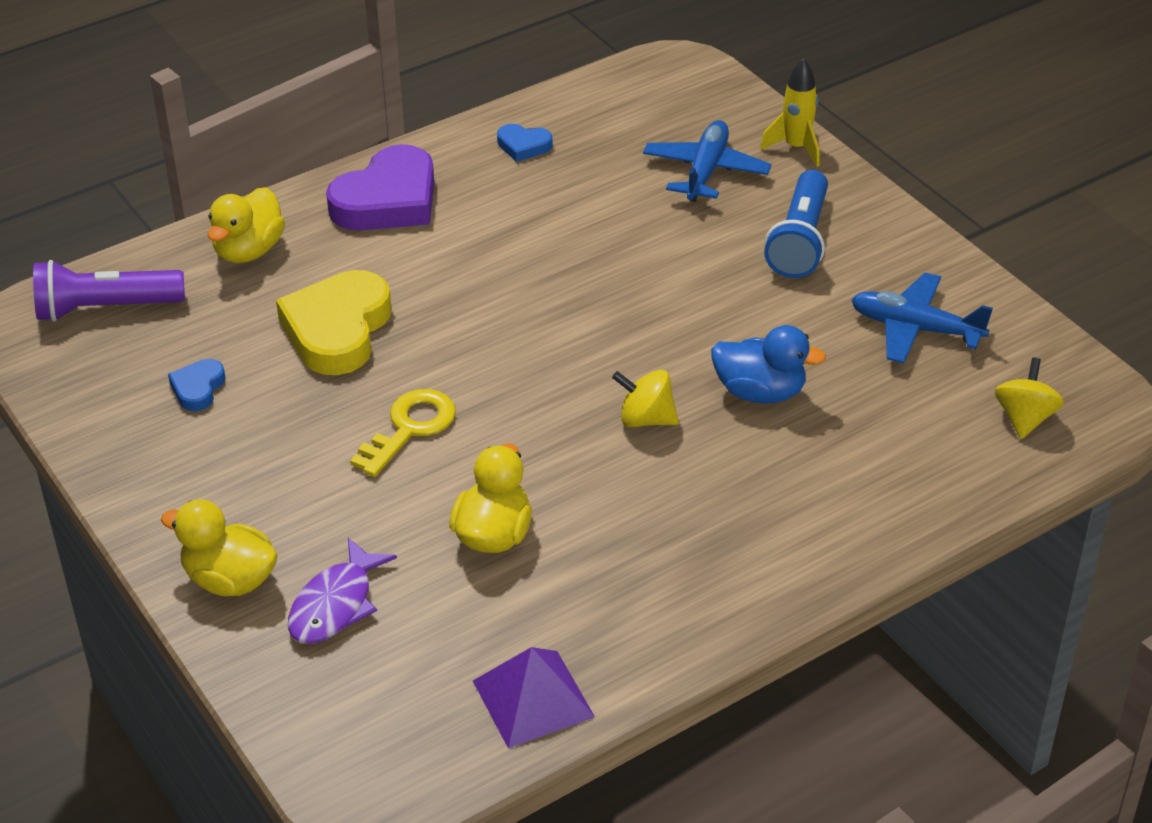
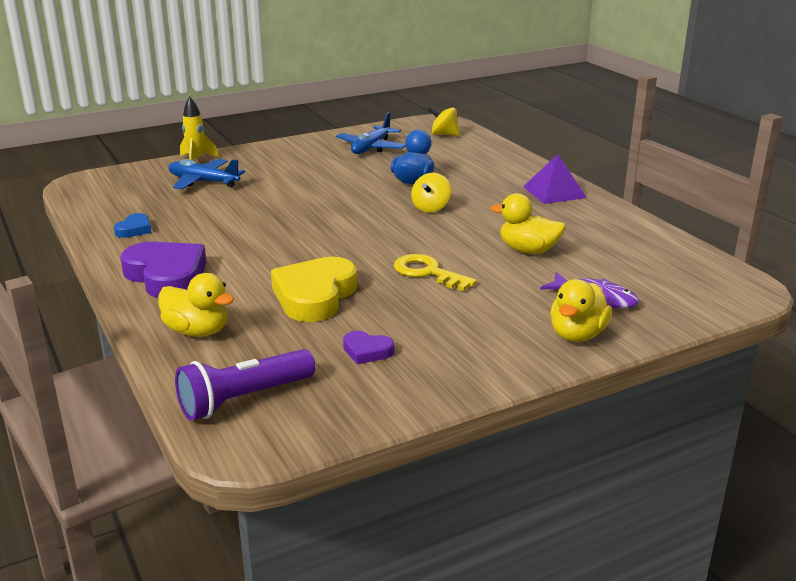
camera: 85 degrees left, 15 degrees down
purple flashlight [33,260,185,322] -> purple flashlight turned 60 degrees clockwise [175,349,315,420]
blue heart [168,359,225,411] -> purple heart [343,331,394,364]
yellow heart [276,270,392,375] -> yellow heart turned 90 degrees clockwise [271,257,358,322]
purple pyramid [473,647,595,749] -> purple pyramid moved to [523,154,587,204]
blue flashlight [764,170,828,278] -> none

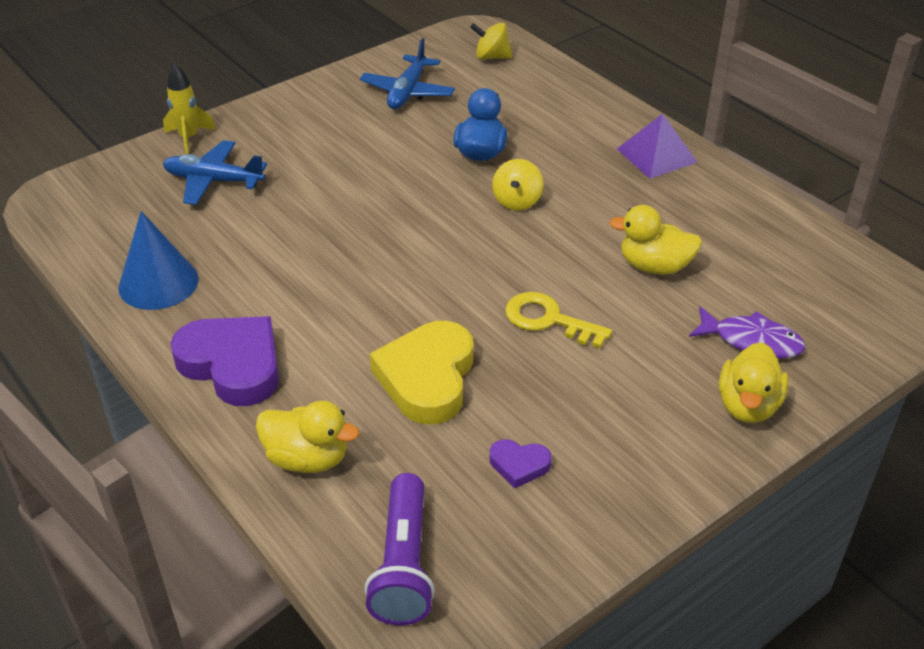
camera: 10 degrees left, 15 degrees up
blue heart [114,213,152,238] -> blue cone [118,211,199,310]
purple flashlight [175,349,315,420] -> purple flashlight turned 45 degrees counterclockwise [364,473,435,626]

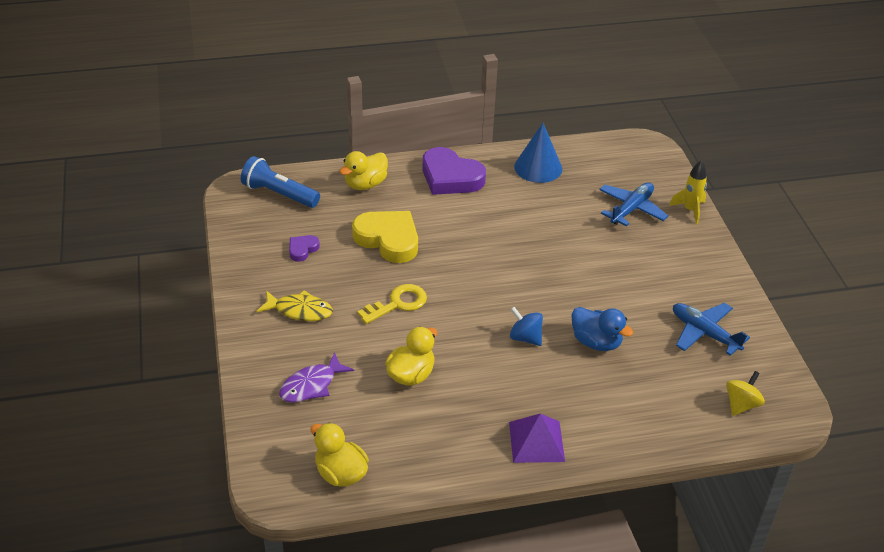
camera: 115 degrees right, 0 degrees up
purple heart [170,316,279,406] -> purple heart turned 60 degrees clockwise [422,147,486,195]
purple flashlight [364,473,435,626] -> blue flashlight [241,156,320,208]
yellow spinning top [492,159,543,210] -> blue spinning top [510,307,543,346]
yellow duck [719,342,789,423] -> yellow duck moved to [310,423,369,486]
none -> yellow fish [257,290,333,321]

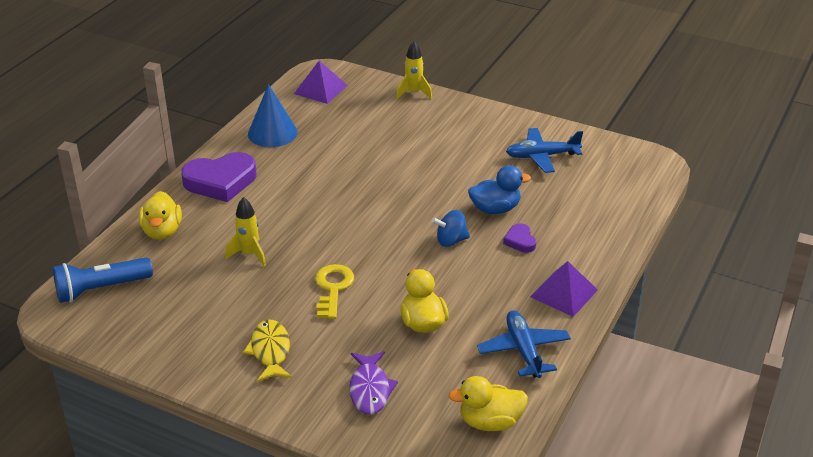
camera: 50 degrees left, 5 degrees down
yellow fish [257,290,333,321] -> yellow fish turned 60 degrees counterclockwise [243,320,292,382]
purple heart [289,235,320,262] -> purple heart moved to [503,223,536,253]
yellow heart [352,211,418,263] -> yellow rocket [225,197,266,266]
blue plane [599,182,668,226] -> blue plane moved to [477,310,571,378]
yellow spinning top [726,371,765,416] -> none
none -> purple pyramid [294,61,348,104]

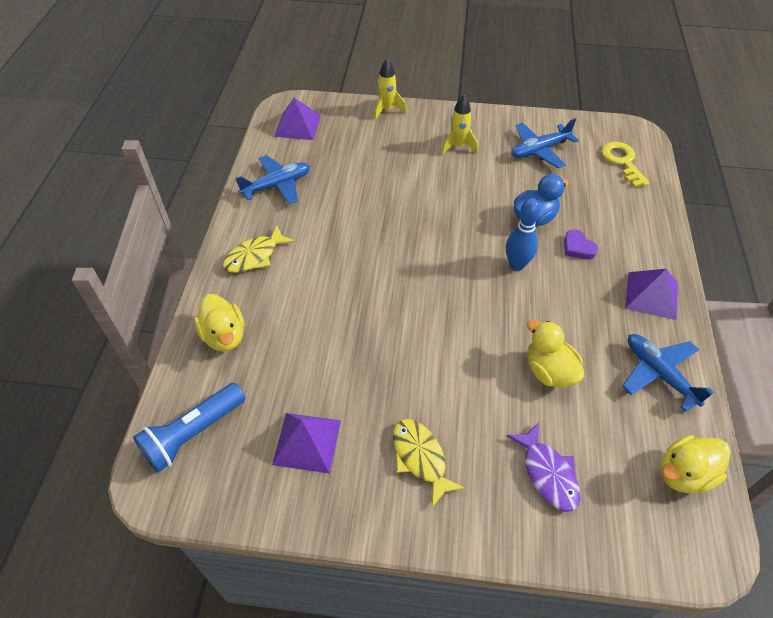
camera: 20 degrees left, 15 degrees up
purple heart [181,152,256,202] -> yellow fish [223,226,295,273]
yellow rocket [225,197,266,266] -> yellow rocket moved to [441,94,478,155]
blue cone [248,84,297,147] -> blue plane [235,155,310,205]
yellow key [315,264,354,319] -> yellow key moved to [601,142,650,187]
blue spinning top [432,210,470,247] -> blue bowling pin [506,198,541,271]
none -> purple pyramid [272,413,341,474]

